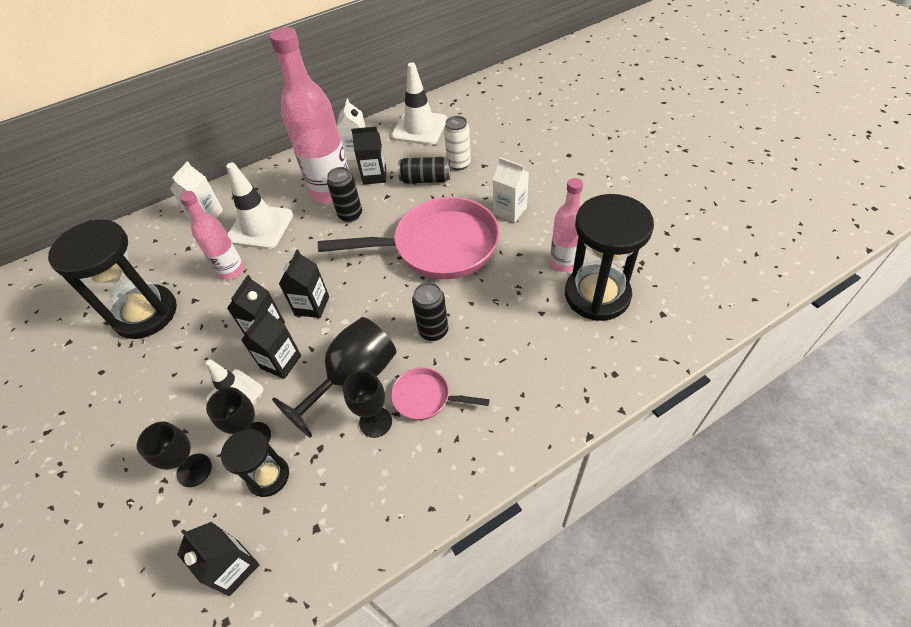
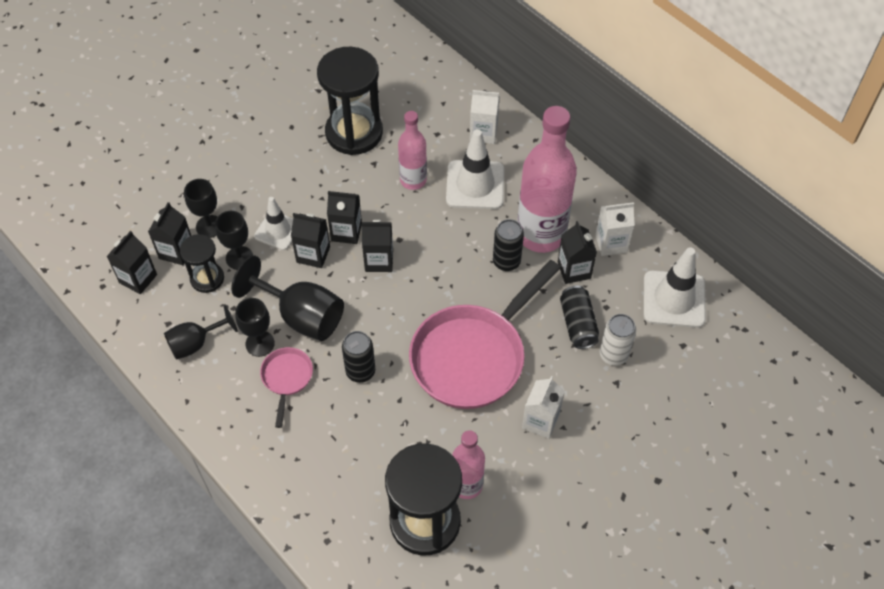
camera: 75 degrees right, 5 degrees up
pink pan [318,197,500,279] -> pink pan turned 60 degrees clockwise [409,260,561,409]
none -> black carton [148,202,191,265]
none -> black goblet [164,306,237,360]

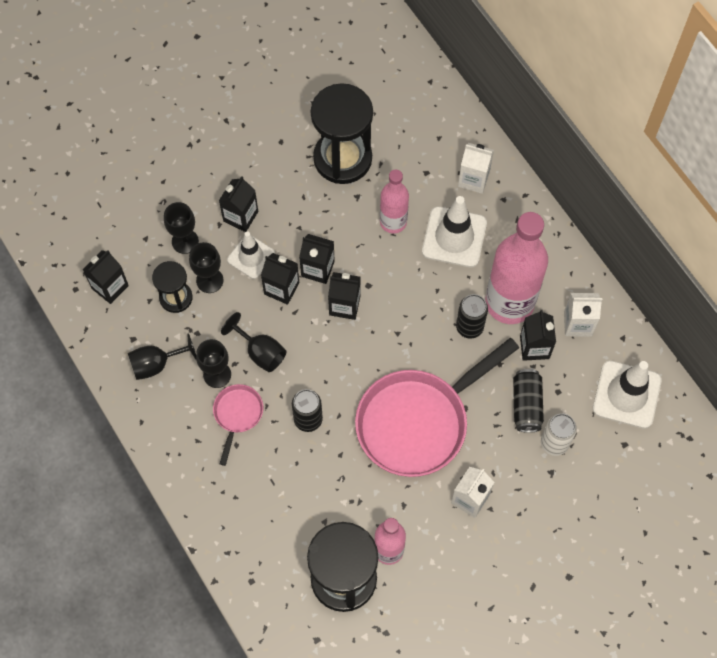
camera: 10 degrees right, 10 degrees up
black carton [148,202,191,265] -> black carton moved to [219,176,258,232]
black goblet [231,255,344,341] -> black goblet [221,312,286,372], size x0.63

